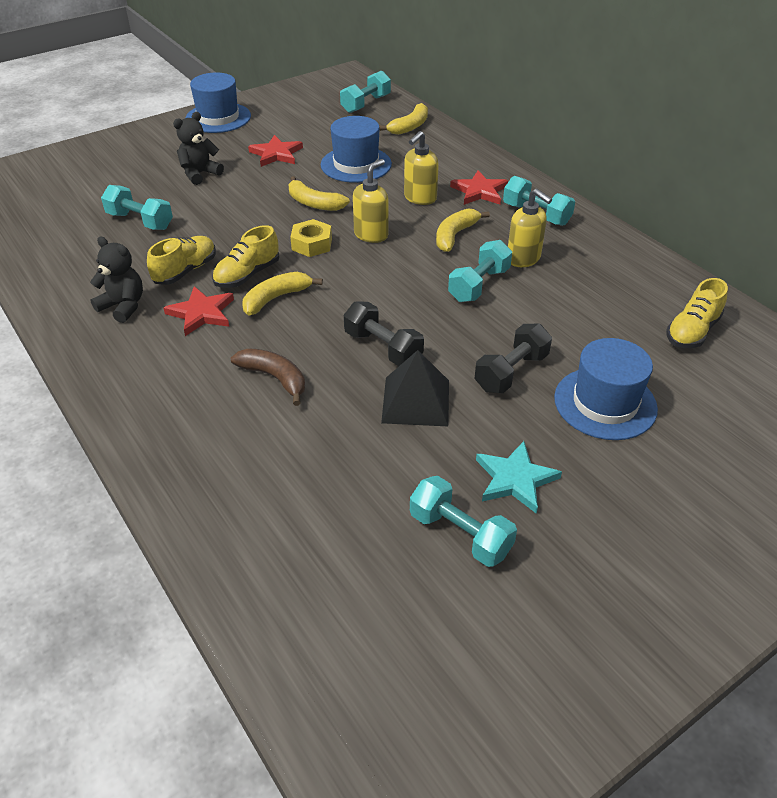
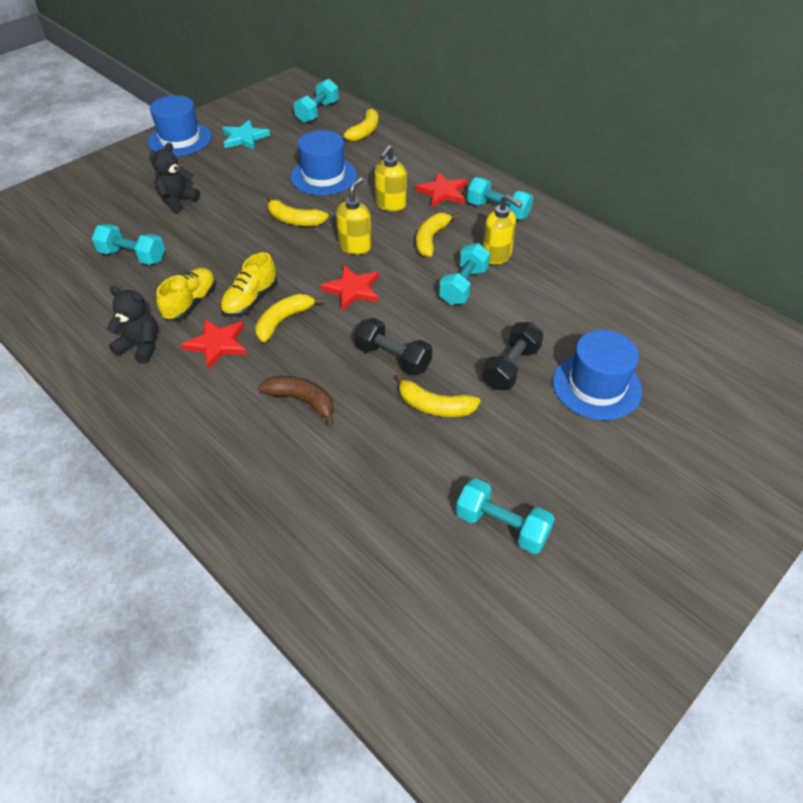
camera: 10 degrees left, 5 degrees up
red star [248,135,303,167] -> red star moved to [320,265,379,310]
yellow nut [290,219,332,257] -> none
black pyramid [381,350,449,426] -> yellow banana [395,373,480,417]
turquoise star [476,441,562,514] -> turquoise star moved to [222,120,270,150]
yellow shoe [666,278,728,348] -> none

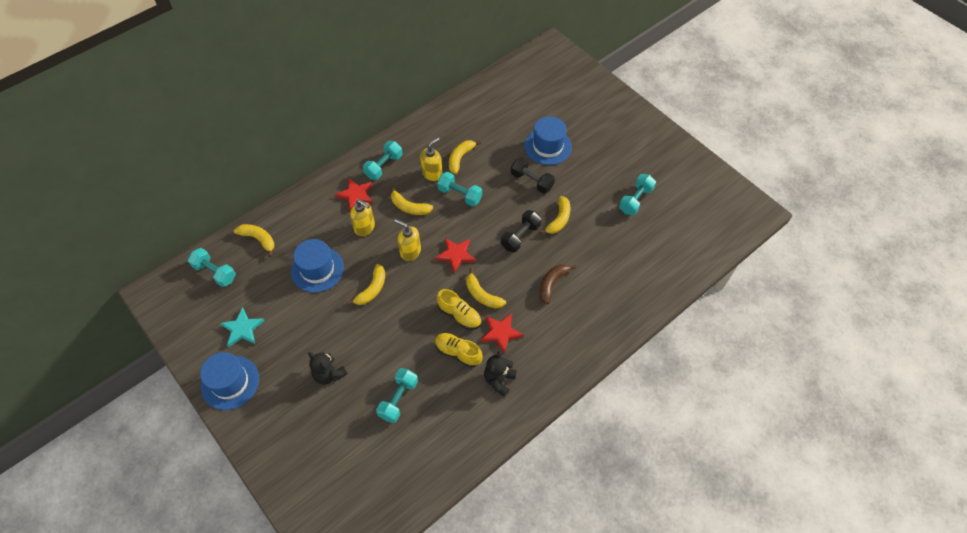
camera: 85 degrees left, 10 degrees up
none -> yellow banana [449,140,481,174]

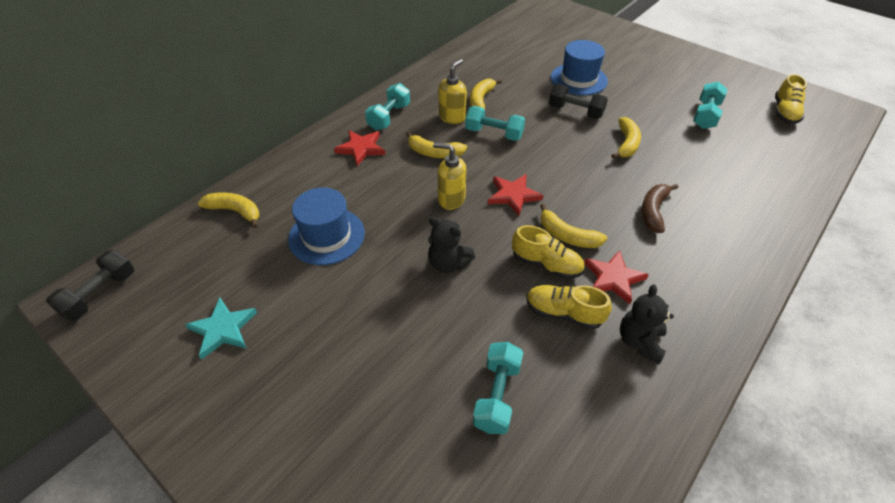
camera: 10 degrees left, 10 degrees down
turquoise dumbbell [188,248,236,287] -> none
blue hat [200,352,259,410] -> none
black teddy bear [308,352,348,384] -> black teddy bear moved to [428,217,475,273]
yellow banana [347,264,385,305] -> none
yellow soap dispenser [350,199,375,236] -> none
black dumbbell [501,210,541,253] -> black dumbbell moved to [46,250,134,321]
none -> yellow shoe [775,74,807,124]

